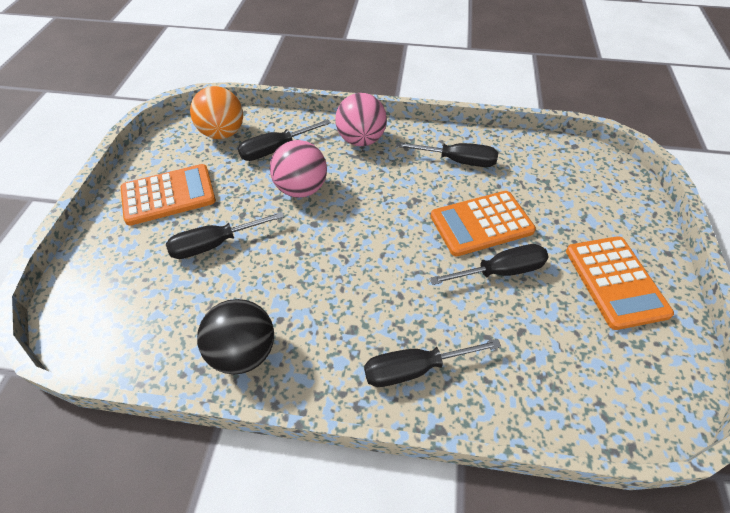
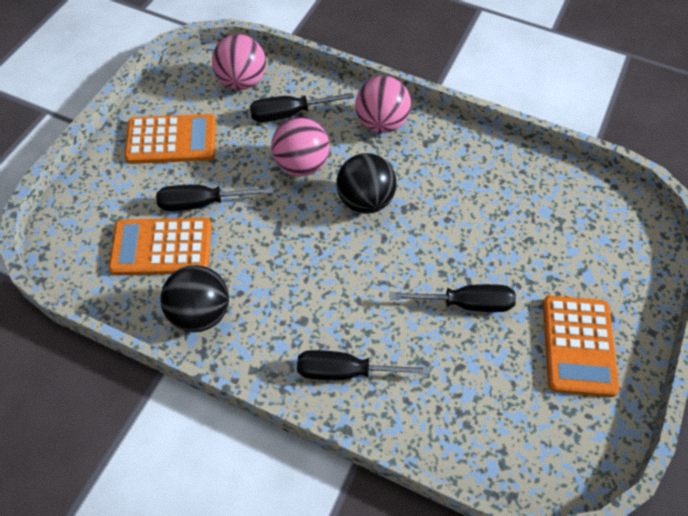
camera: 15 degrees right, 5 degrees up
orange ball [190,86,243,139] -> pink ball [212,34,266,90]
black screwdriver [396,142,498,167] -> none
orange calculator [430,191,536,257] -> orange calculator moved to [109,218,211,275]
none -> black ball [336,153,396,214]

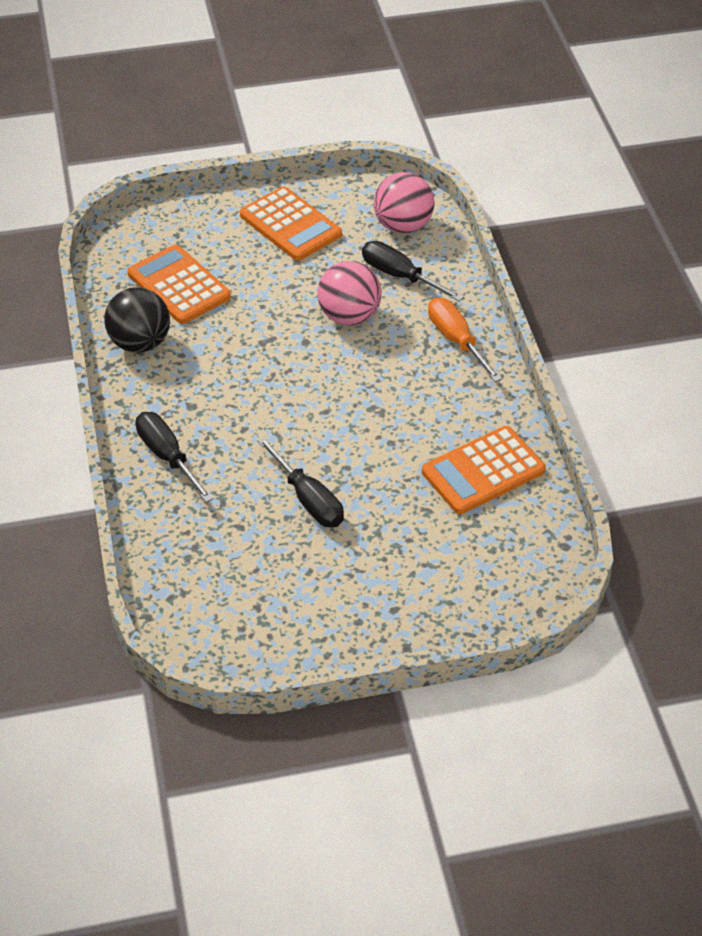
camera: 55 degrees right, 10 degrees down
black screwdriver [156,185,273,211] -> none
black ball [336,153,396,214] -> none
pink ball [355,76,411,133] -> orange screwdriver [428,297,502,382]
orange calculator [543,296,620,397] -> orange calculator moved to [422,426,546,514]

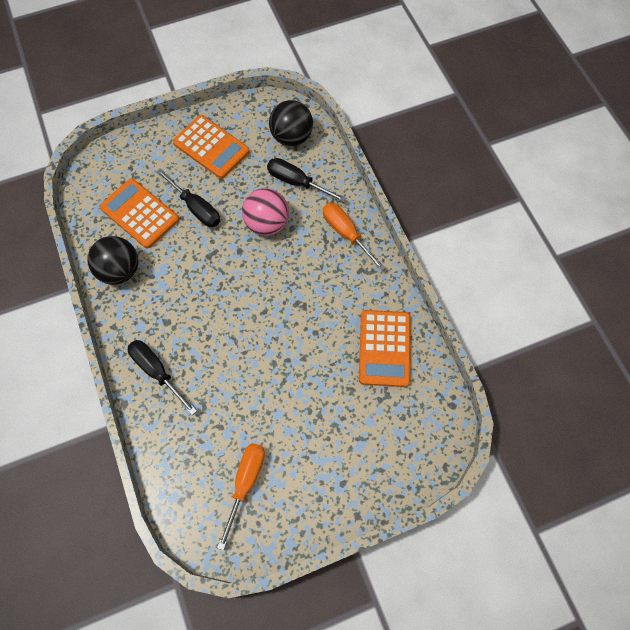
camera: 10 degrees left, 20 degrees up
black screwdriver [257,437,344,527] -> black screwdriver moved to [156,168,220,227]
pink ball [374,172,434,234] -> black ball [269,100,313,146]
orange calculator [422,426,546,514] -> orange calculator turned 45 degrees counterclockwise [359,310,410,387]
none -> orange screwdriver [217,443,265,550]

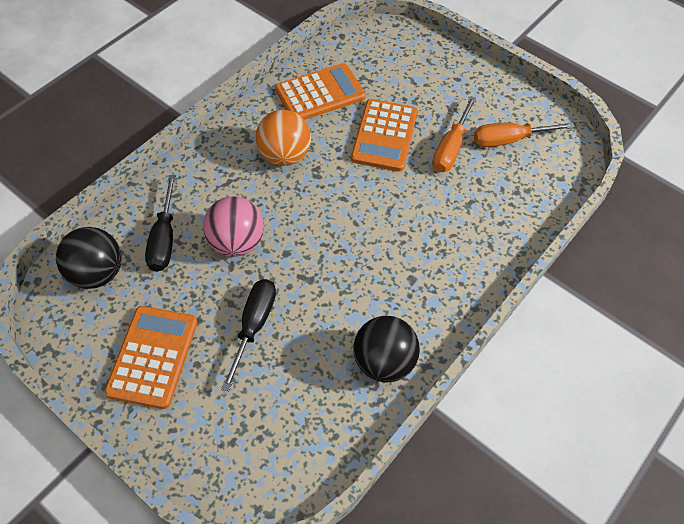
camera: 120 degrees left, 10 degrees down
orange calculator [99,179,179,248] -> orange calculator moved to [351,99,418,172]
black screwdriver [128,340,197,415] -> none
orange screwdriver [323,203,386,271] -> orange screwdriver moved to [432,96,476,172]
none -> orange ball [256,110,311,166]

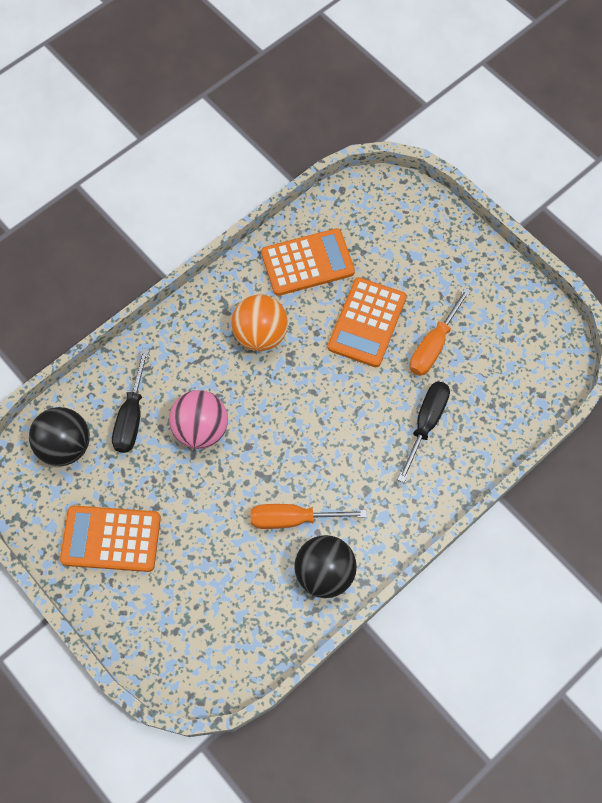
camera: 10 degrees right, 10 degrees up
orange calculator [104,306,198,409] -> orange calculator turned 105 degrees counterclockwise [60,505,161,572]
black screwdriver [221,279,276,391] -> black screwdriver moved to [397,381,450,483]
orange screwdriver [474,122,575,147] -> orange screwdriver moved to [251,504,367,529]

